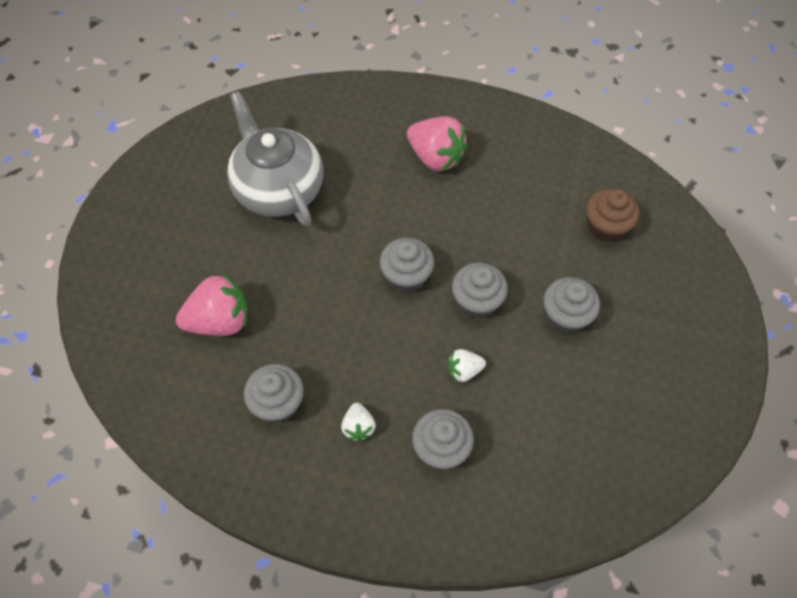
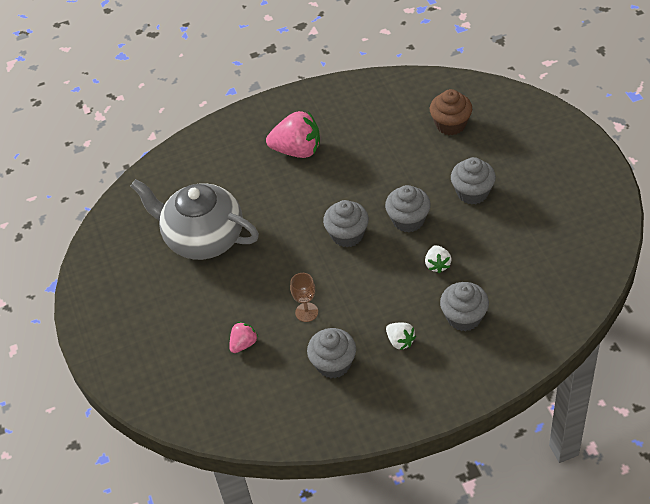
camera: 30 degrees left, 10 degrees down
pink strawberry [176,273,248,336] -> pink strawberry [229,322,258,353], size x0.52
white strawberry [448,349,486,382] -> white strawberry turned 45 degrees counterclockwise [425,245,452,273]
none -> brown goblet [290,273,318,322]

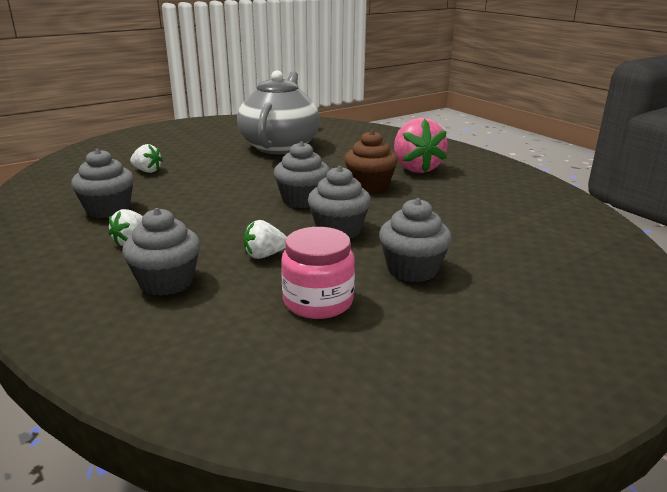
camera: 70 degrees right, 25 degrees down
pink strawberry [229,322,258,353] -> white strawberry [130,144,163,173]
brown goblet [290,273,318,322] -> none
brown cupcake [430,89,472,135] -> brown cupcake moved to [344,130,398,193]
none -> pink jar [281,227,355,319]

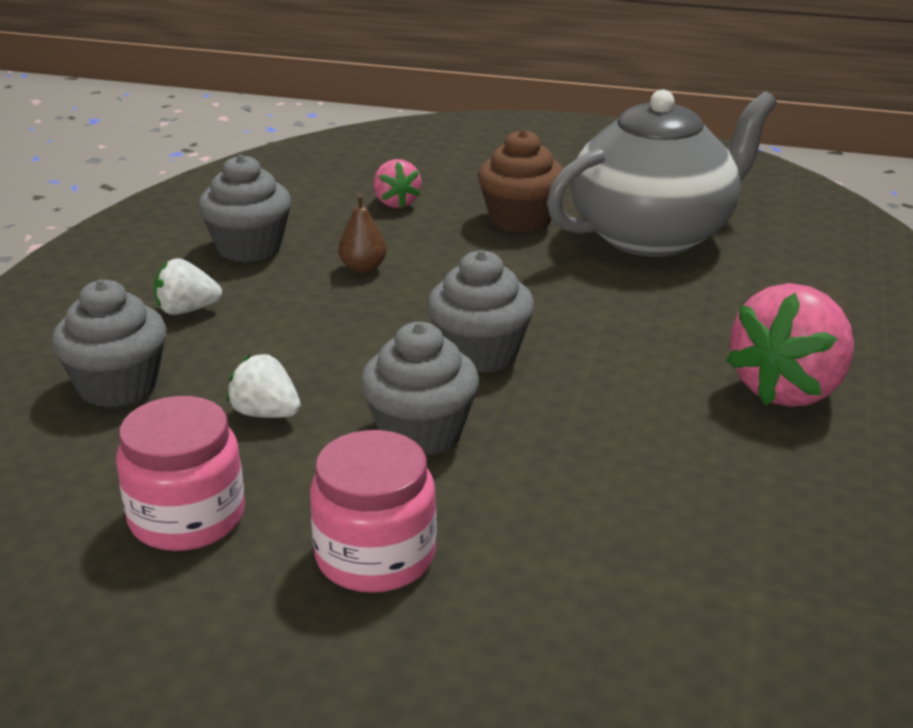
camera: 50 degrees right, 5 degrees up
white strawberry [130,144,163,173] -> pink strawberry [374,159,421,208]
brown cupcake [344,130,398,193] -> brown cupcake moved to [478,129,563,233]
grey cupcake [379,198,452,282] -> pink jar [310,430,437,593]
none -> brown pear [338,194,387,273]

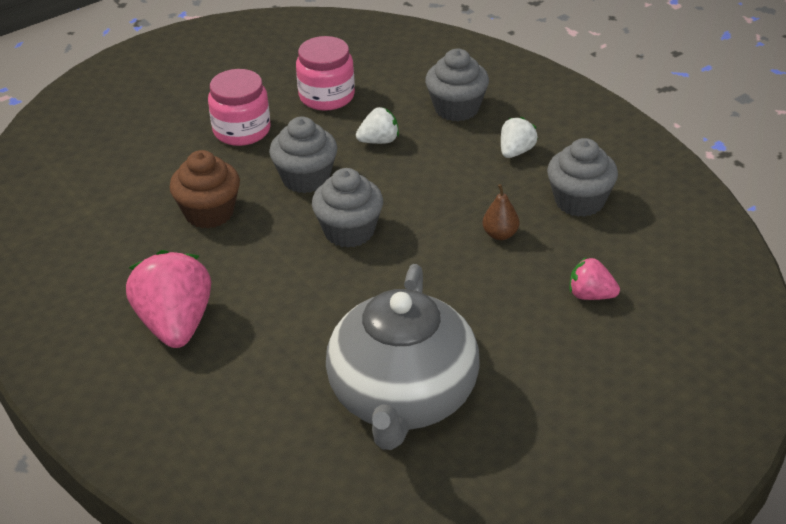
camera: 130 degrees right, 10 degrees up
brown cupcake [478,129,563,233] -> brown cupcake moved to [169,150,240,229]

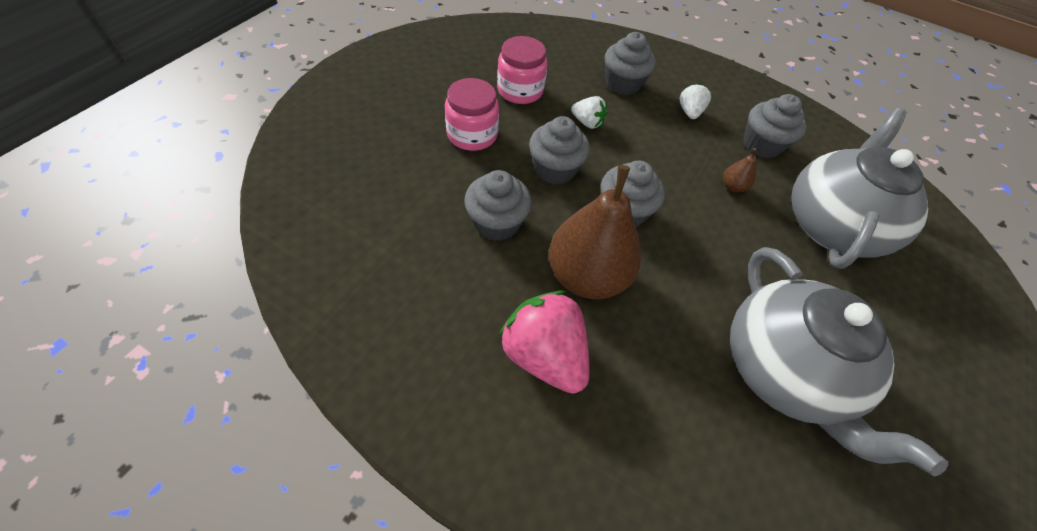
camera: 30 degrees left, 15 degrees up
brown cupcake [169,150,240,229] -> grey cupcake [464,170,532,241]
white strawberry [356,107,399,144] -> white strawberry turned 75 degrees clockwise [571,96,607,129]
pink strawberry [570,257,620,300] -> grey teapot [791,108,928,269]
none -> brown pear [549,165,641,299]

